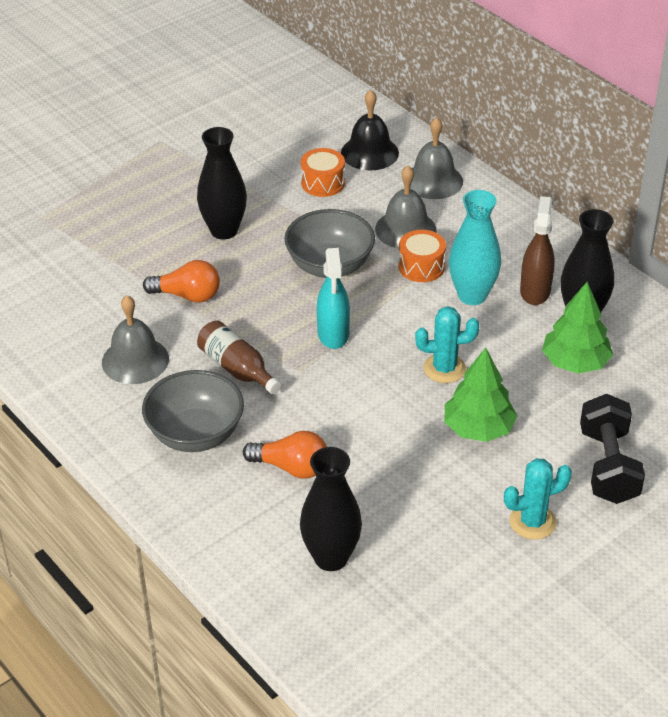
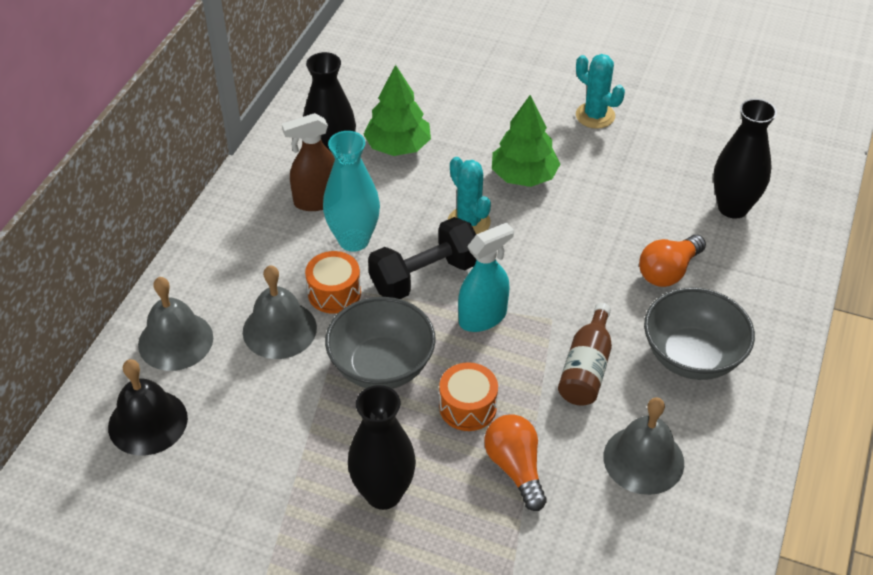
camera: 120 degrees left, 5 degrees up
orange light bulb [243,431,327,478] -> orange light bulb turned 120 degrees counterclockwise [639,235,706,287]
orange drum [301,148,345,197] -> orange drum moved to [439,362,498,431]
black dumbbell [580,394,645,504] -> black dumbbell moved to [368,217,477,299]

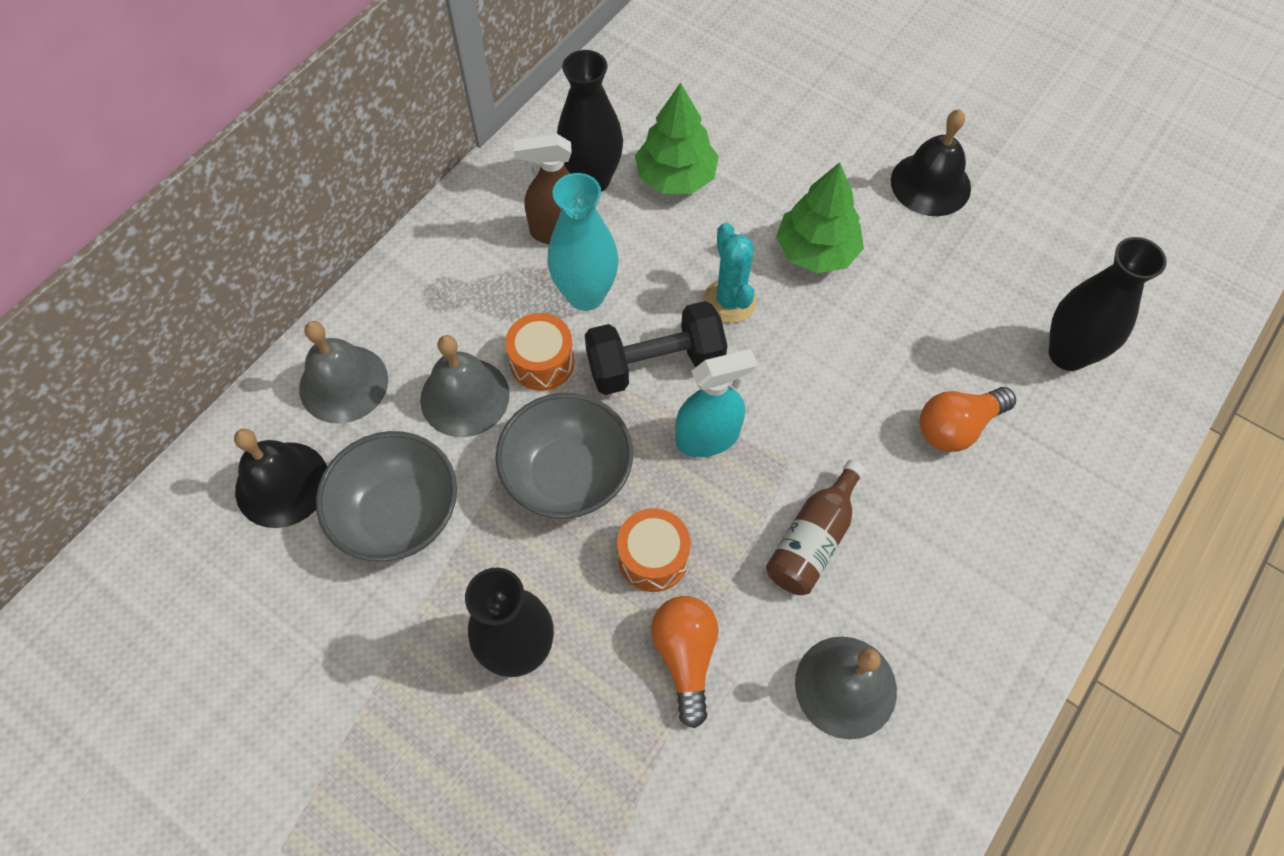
camera: 15 degrees right, 15 degrees up
turquoise cactus [576,54,625,129] -> black bell [891,109,971,216]
grey bowl [644,287,755,380] -> grey bowl moved to [316,431,457,562]

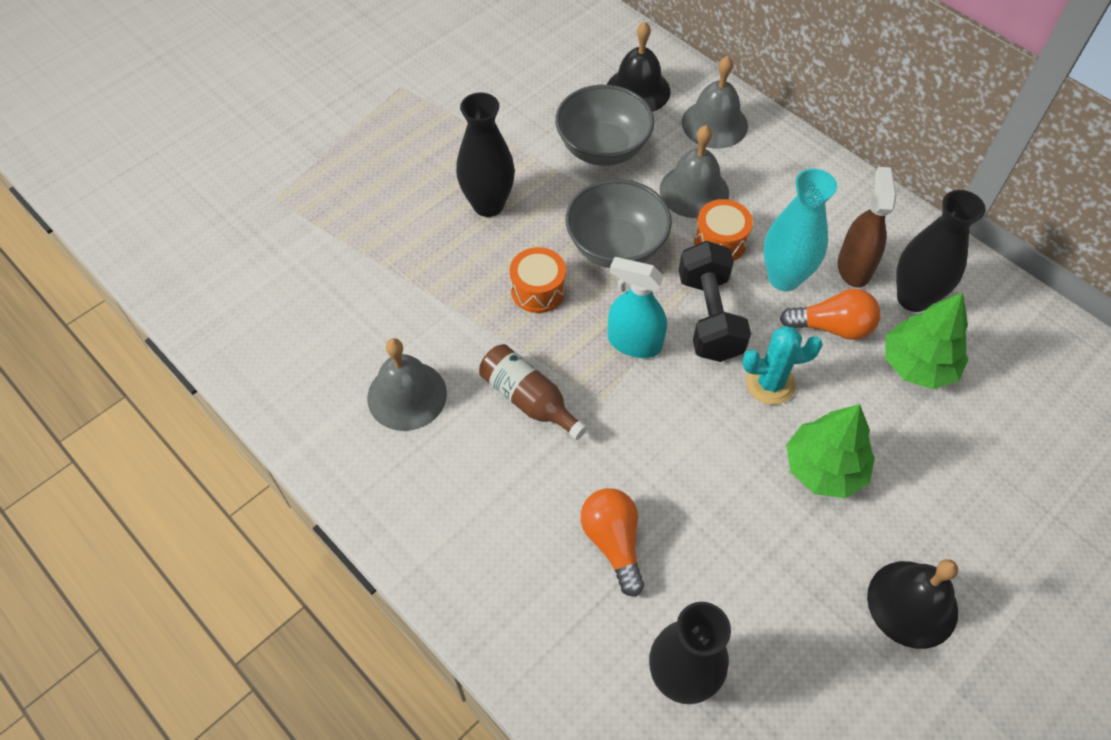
camera: 100 degrees right, 5 degrees down
orange light bulb [651,596,719,728] -> orange light bulb moved to [780,289,880,340]
turquoise spray bottle [675,349,757,457] -> turquoise spray bottle turned 120 degrees clockwise [608,257,667,358]

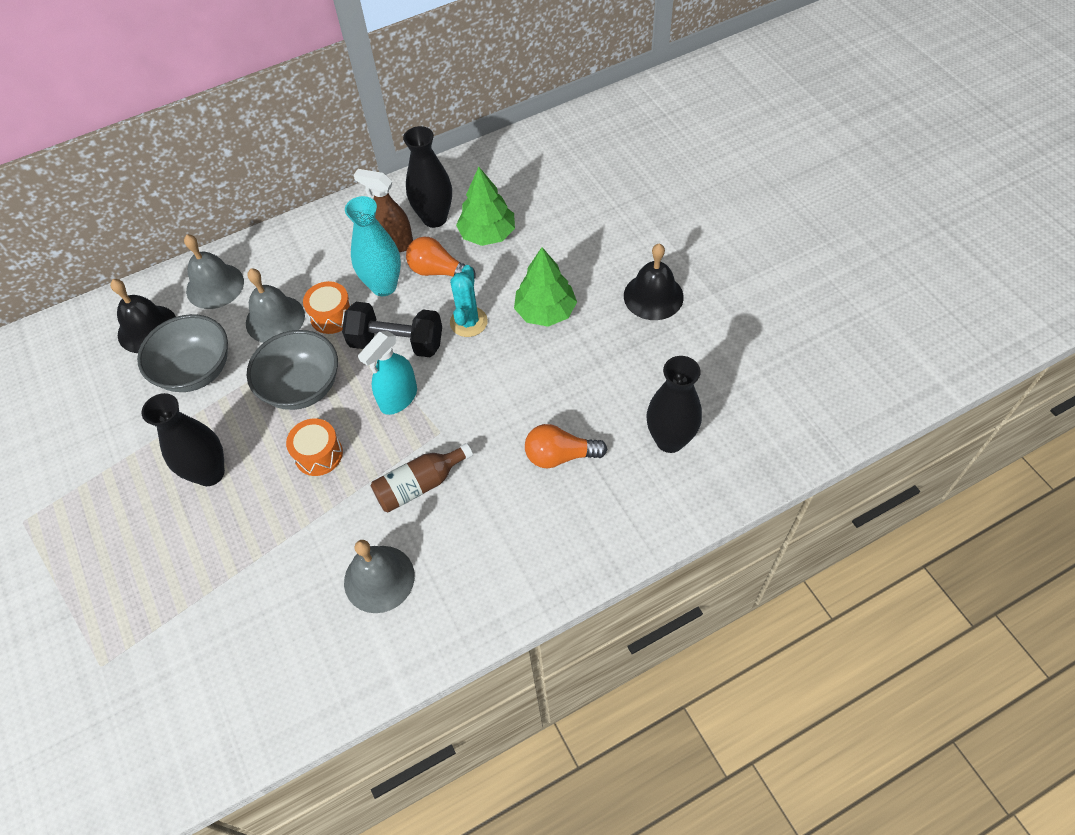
camera: 70 degrees left, 0 degrees up
orange light bulb [780,289,880,340] -> orange light bulb turned 90 degrees counterclockwise [406,237,476,278]

